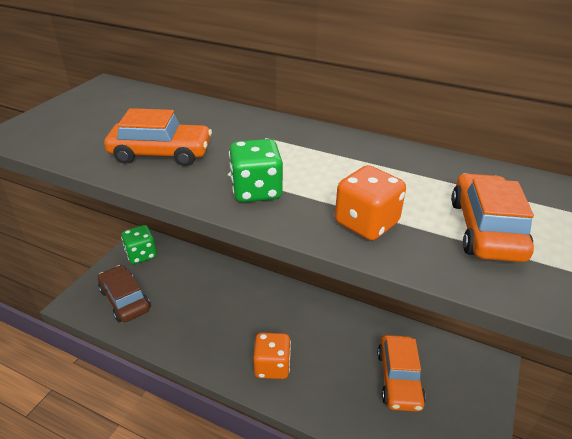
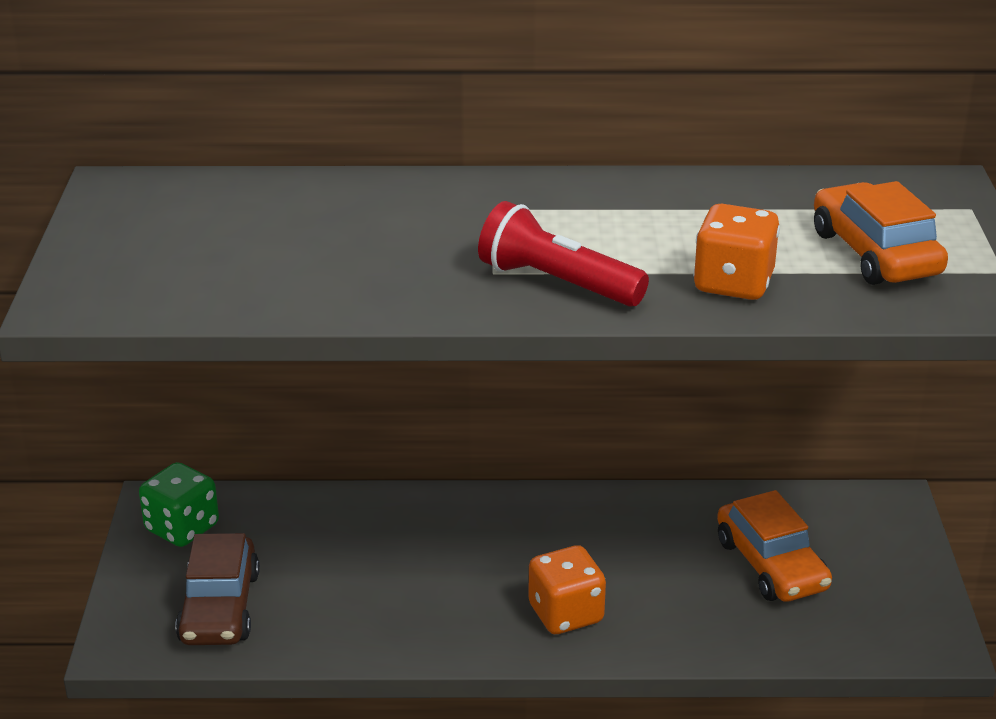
camera: 25 degrees left, 5 degrees down
brown car [98,265,151,322] -> brown car turned 120 degrees counterclockwise [175,533,260,645]
orange car [104,108,212,166] -> none
green dice [229,139,283,202] -> red flashlight [478,201,649,307]

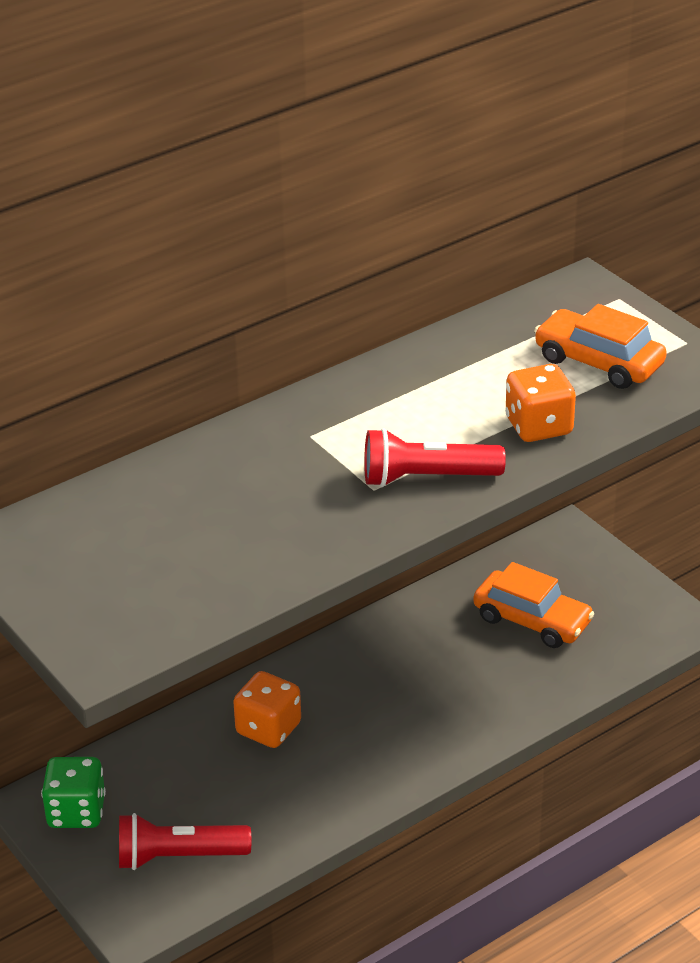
camera: 35 degrees left, 5 degrees up
brown car [175,533,260,645] -> red flashlight [119,813,251,870]
orange dice [528,545,606,634] -> orange dice moved to [233,671,301,748]

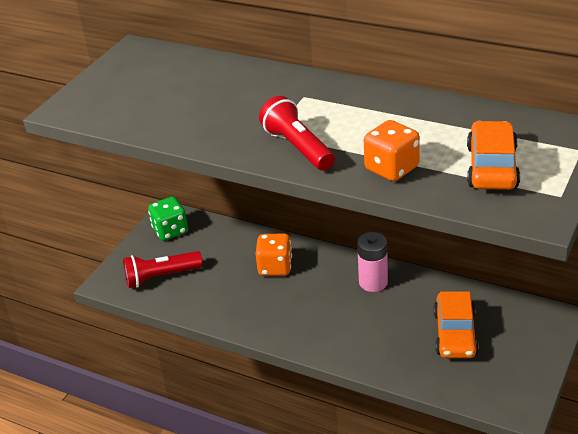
camera: 65 degrees right, 0 degrees up
red flashlight [119,813,251,870] -> red flashlight turned 75 degrees counterclockwise [123,251,203,288]
none -> pink battery [357,232,388,292]

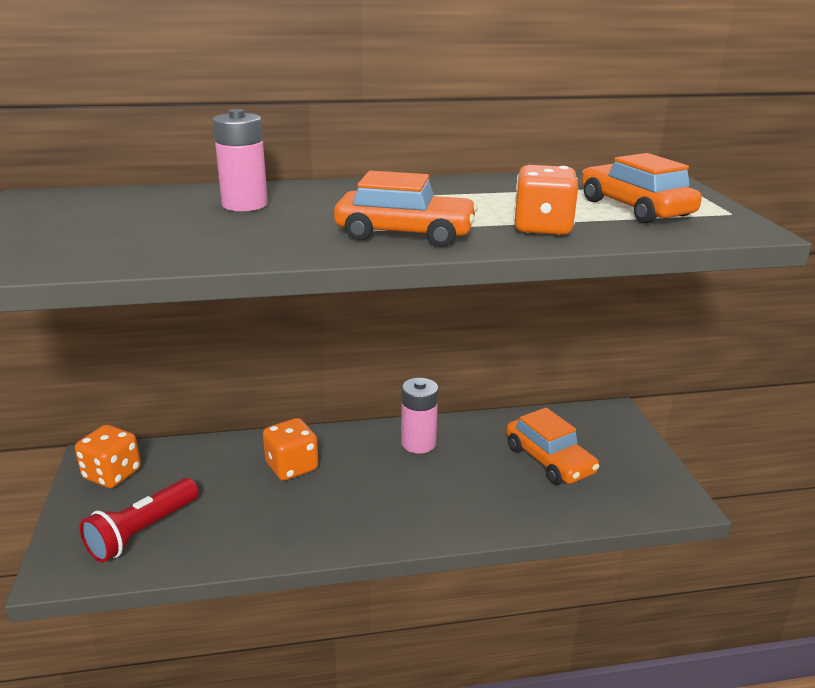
camera: 40 degrees left, 10 degrees down
green dice [148,197,188,241] -> orange dice [75,425,141,488]
red flashlight [259,96,335,171] -> orange car [334,171,478,247]
none -> pink battery [213,109,268,211]

